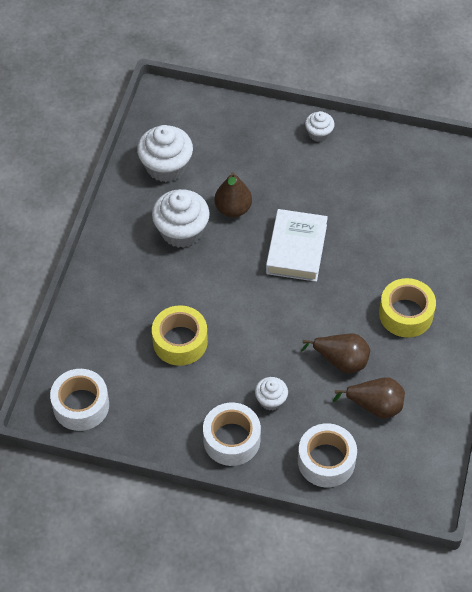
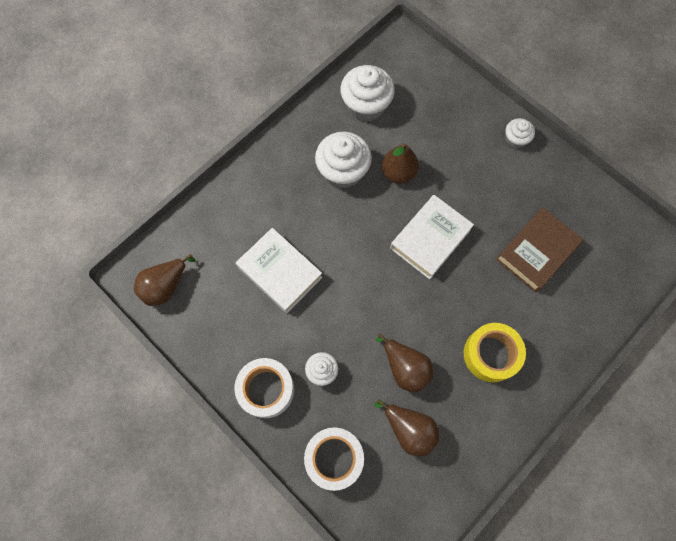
camera: 30 degrees right, 15 degrees up
white tape [50,369,109,431] -> brown pear [134,254,195,306]
yellow tape [152,305,208,366] -> white book [236,228,323,313]
none -> brown book [496,207,583,292]

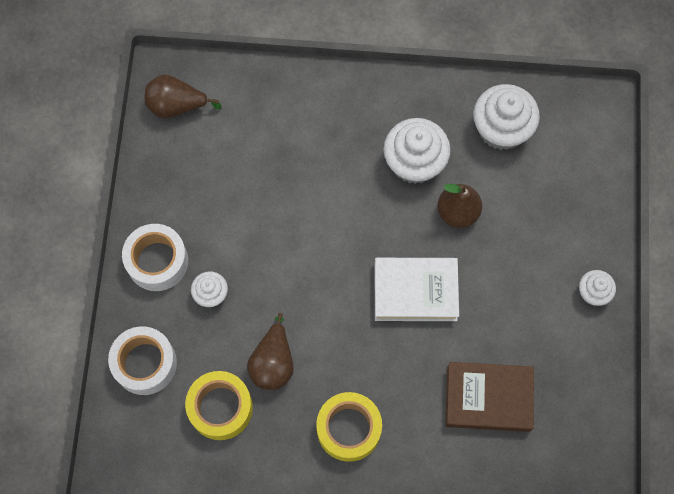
camera: 50 degrees right, 0 degrees up
white book [236,228,323,313] -> none
brown pear [374,399,440,456] -> yellow tape [185,371,253,440]

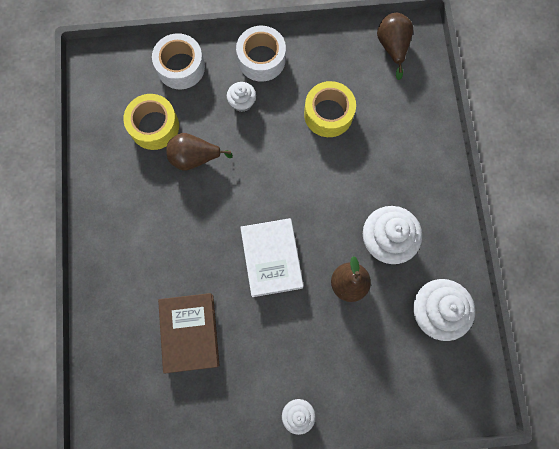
camera: 80 degrees right, 5 degrees up
yellow tape [316,392,382,462] -> yellow tape moved to [304,81,356,137]

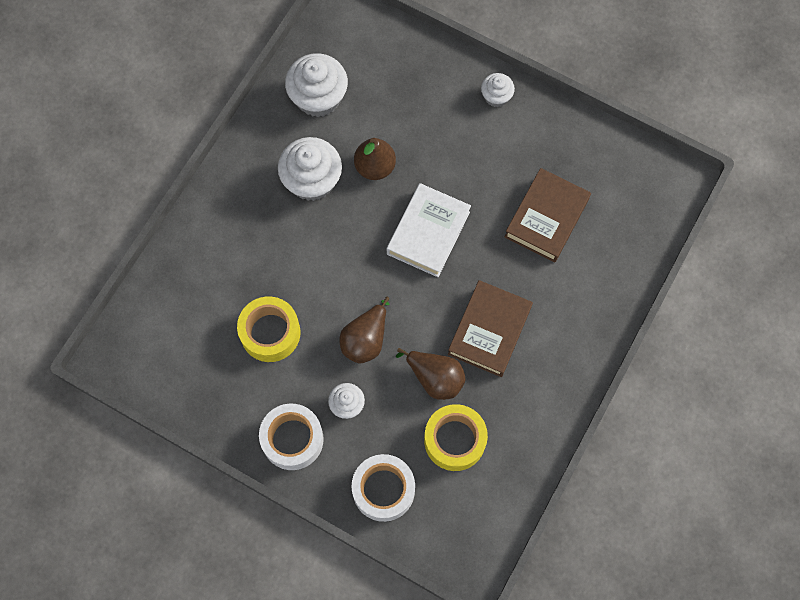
camera: 145 degrees left, 5 degrees down
brown pear [377,13,413,80] -> brown pear moved to [340,297,390,363]
none -> brown book [448,280,533,377]

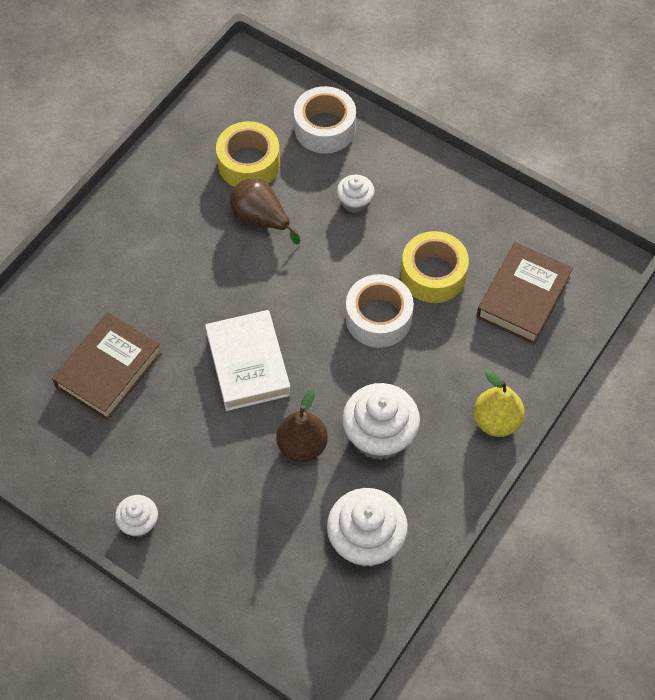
camera: 175 degrees left, 10 degrees down
white tape [259,403,324,470] -> white tape moved to [346,274,414,348]
brown pear [340,297,390,363] -> none
white book [387,183,471,277] -> white book turned 45 degrees counterclockwise [205,310,291,411]
brown book [448,280,533,377] -> brown book moved to [476,242,573,344]
none -> yellow pear [473,370,525,437]

